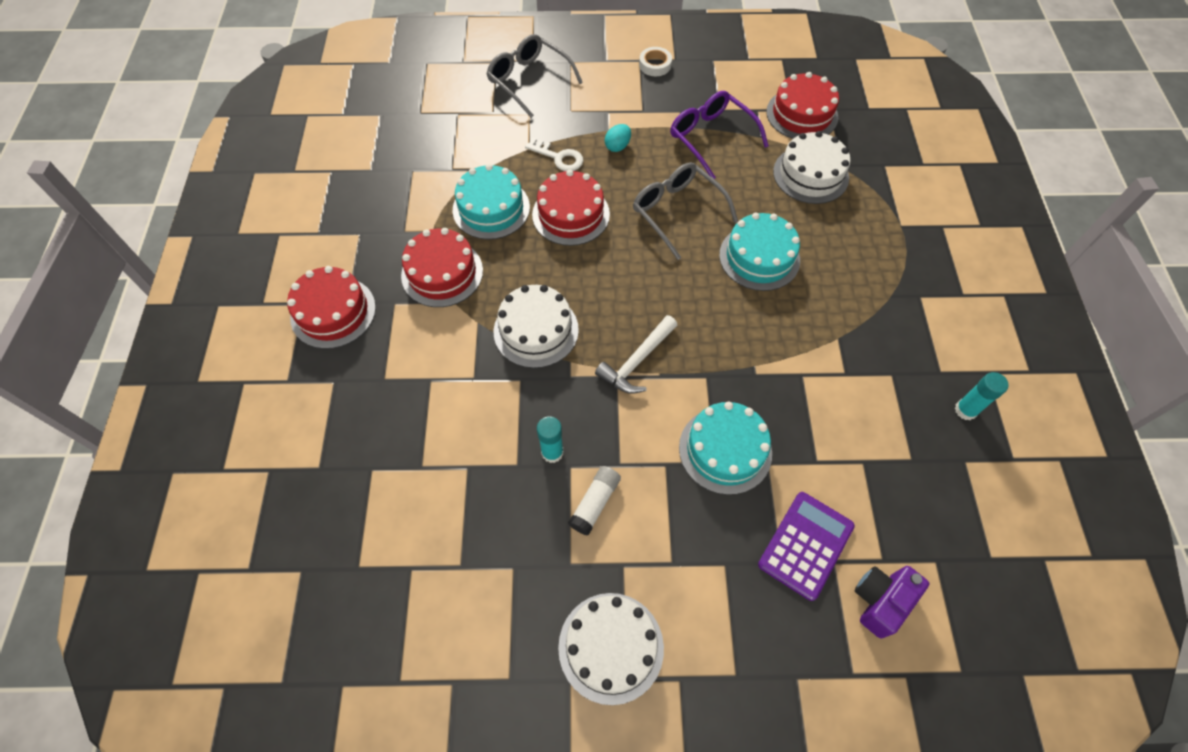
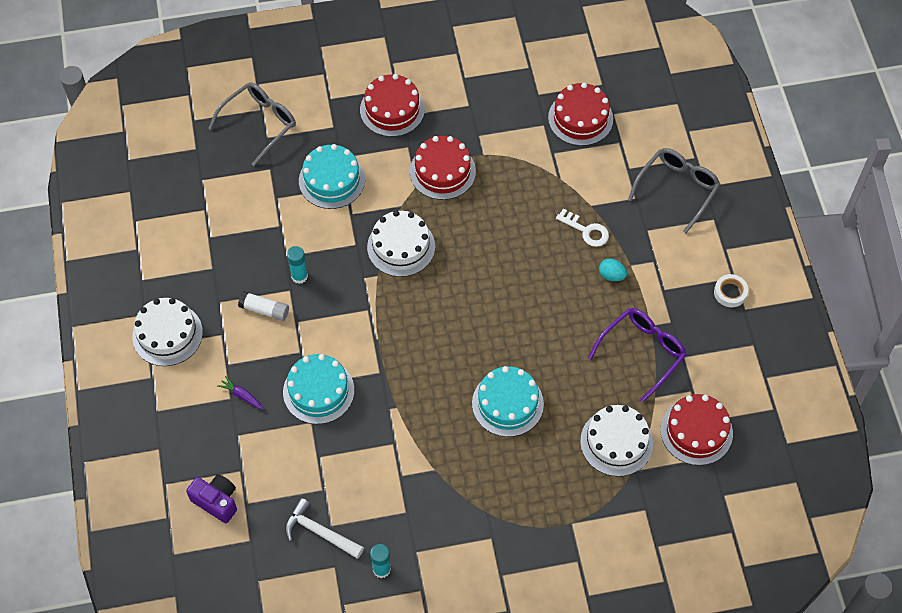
camera: 80 degrees right, 0 degrees up
turquoise cake [453,164,530,240] -> turquoise cake moved to [299,144,365,209]
white key [525,138,583,171] -> white key turned 75 degrees counterclockwise [556,209,609,247]
red cake [532,170,610,246] -> red cake moved to [548,83,613,146]
white hammer [595,315,677,394] -> white hammer moved to [285,498,364,559]
grey glasses [633,162,738,260] -> grey glasses moved to [208,82,296,166]
purple calculator [758,492,855,601] -> none
none -> purple carrot [217,376,264,409]

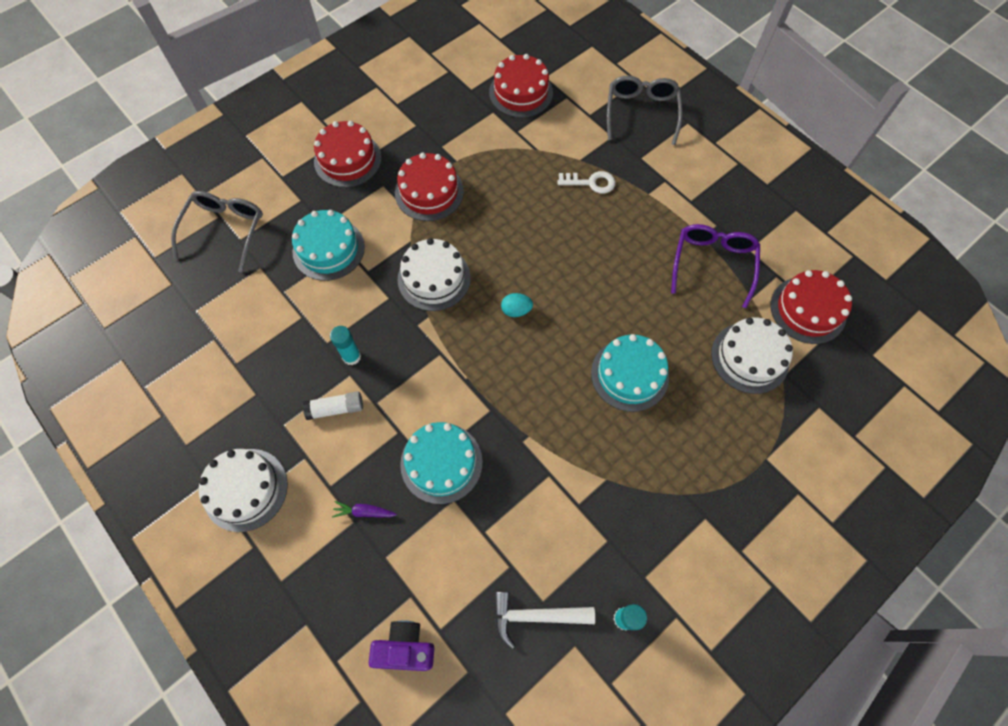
camera: 30 degrees left, 5 degrees up
turquoise egg [599,258,627,281] -> turquoise egg moved to [501,293,533,317]
white tape [714,274,748,307] -> none

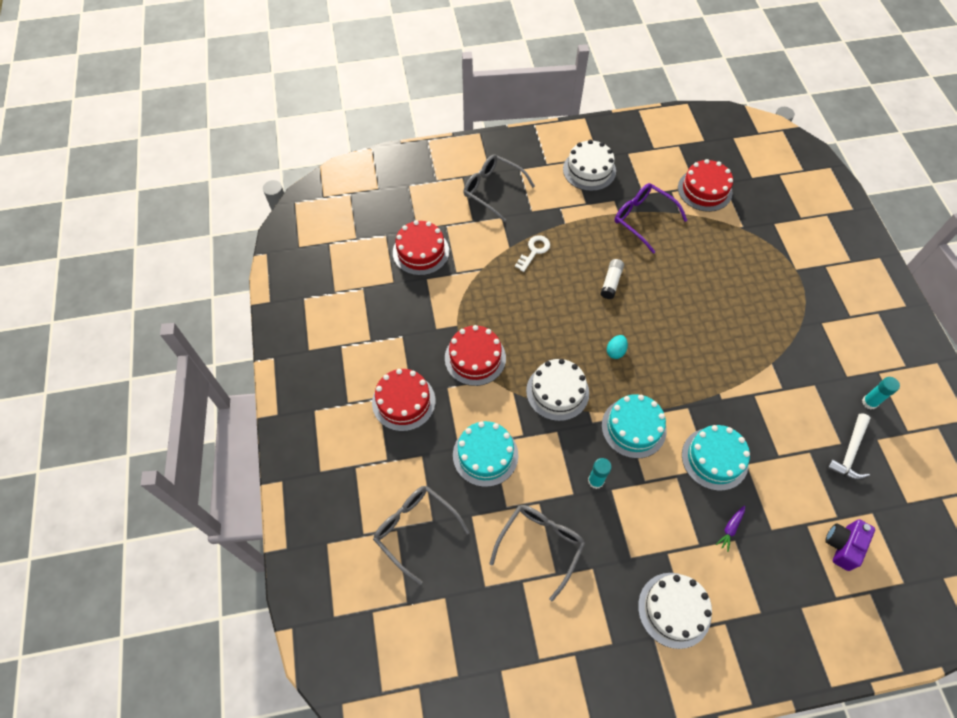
camera: 60 degrees left, 5 degrees down
white glue stick [303,391,363,420] -> white glue stick moved to [601,259,624,299]
turquoise cake [591,334,669,412] -> turquoise cake moved to [602,394,667,459]
white cake [711,318,793,394] -> white cake moved to [563,140,616,191]
none -> grey glasses [489,505,585,601]

